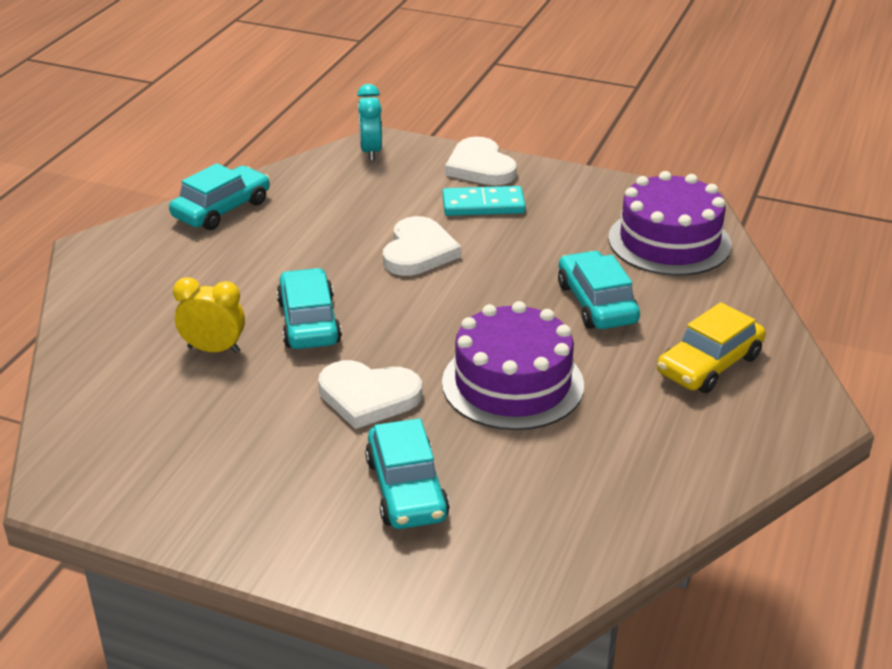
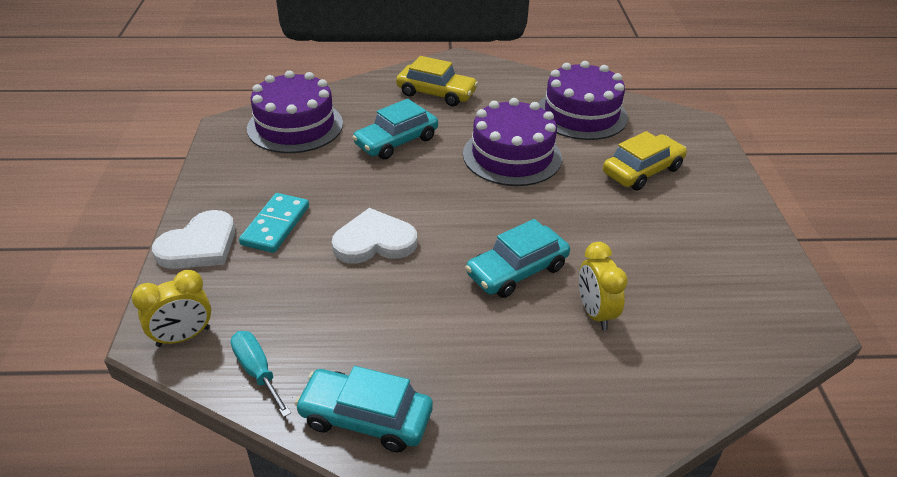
camera: 115 degrees left, 5 degrees up
white heart [318,360,422,429] -> none
turquoise clock [357,84,382,161] -> yellow clock [132,270,211,347]
turquoise car [365,418,450,529] -> yellow car [603,131,687,191]
turquoise domino [442,186,526,216] -> turquoise domino turned 45 degrees clockwise [239,193,309,253]
none -> turquoise screwdriver [231,331,291,417]
none -> purple cake [539,61,628,140]

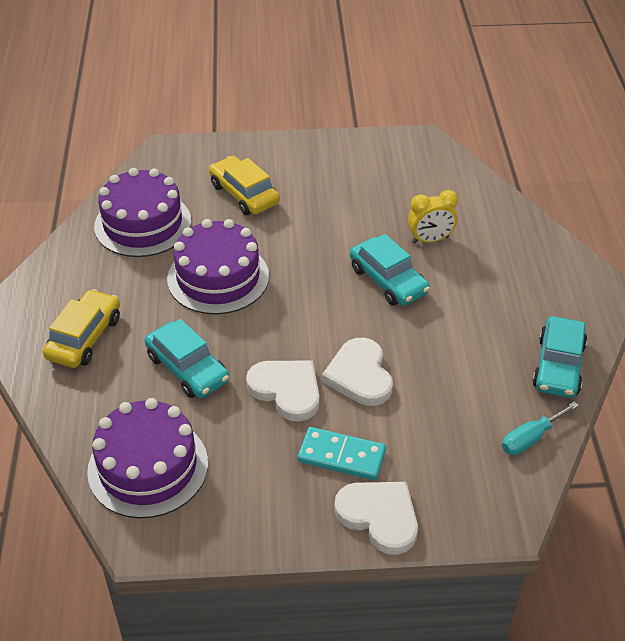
camera: 90 degrees left, 5 degrees up
yellow clock [132,270,211,347] -> none
none -> white heart [246,361,319,422]

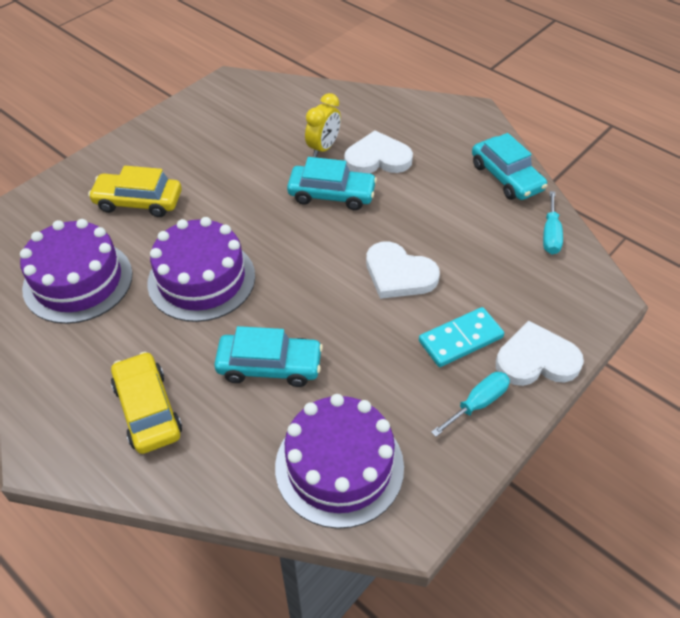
camera: 45 degrees left, 5 degrees up
white heart [246,361,319,422] -> white heart moved to [344,131,413,174]
none -> turquoise screwdriver [431,372,510,437]

